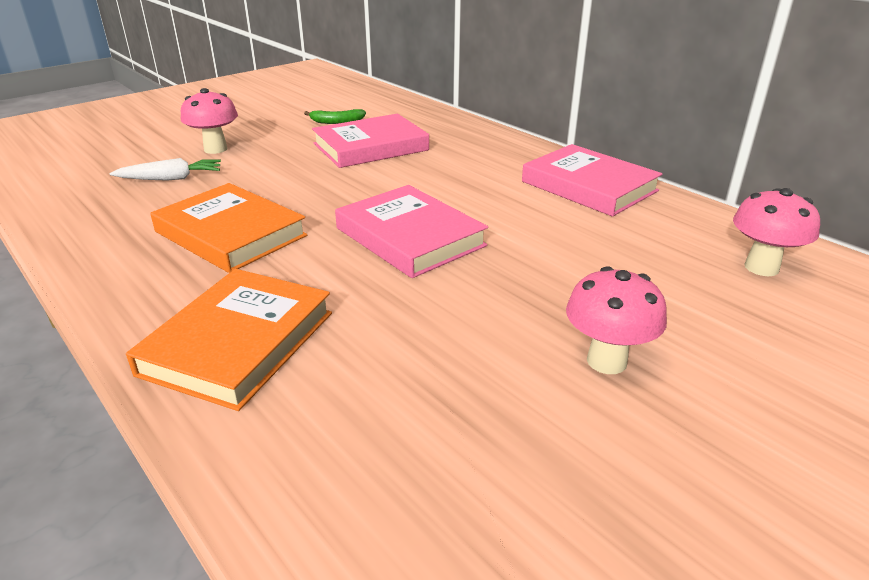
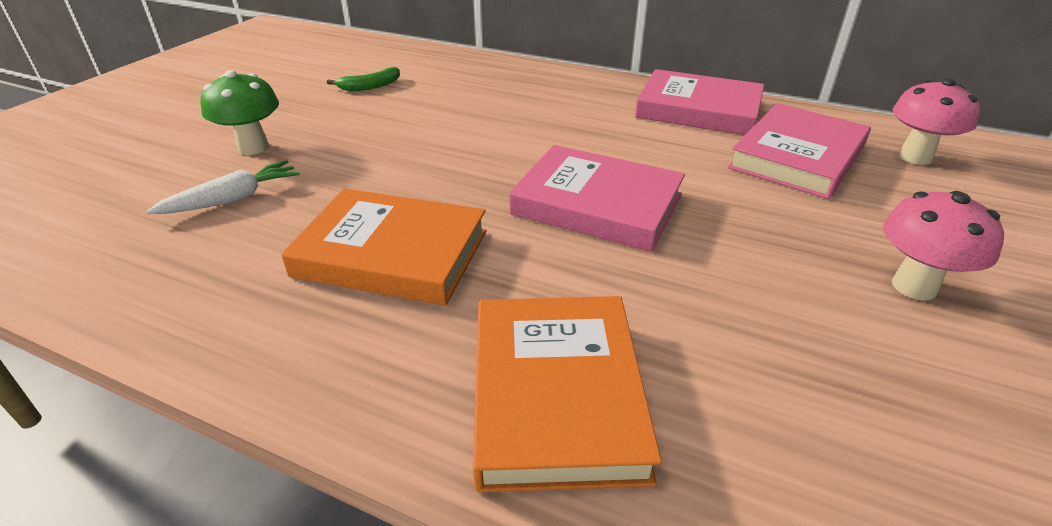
camera: 25 degrees left, 5 degrees up
pink mushroom [181,88,238,154] -> green mushroom [201,70,279,155]
pink book [312,114,429,168] -> pink book moved to [728,103,871,199]

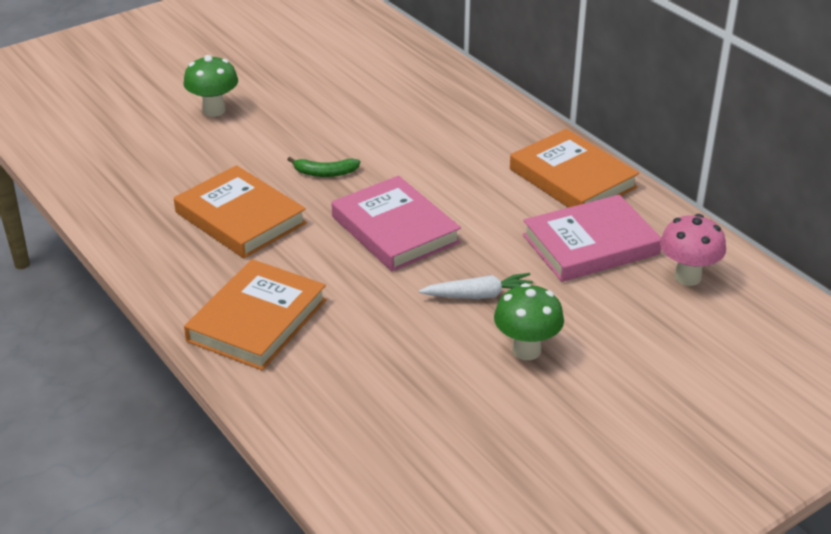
camera: 30 degrees right, 0 degrees up
white carrot [146,160,300,214] -> white carrot moved to [419,273,533,299]
green banana [327,67,400,91] -> green banana moved to [287,157,360,177]
pink book [635,69,764,135] -> orange book [510,129,639,208]
pink mushroom [883,191,1004,300] -> green mushroom [494,283,564,360]

